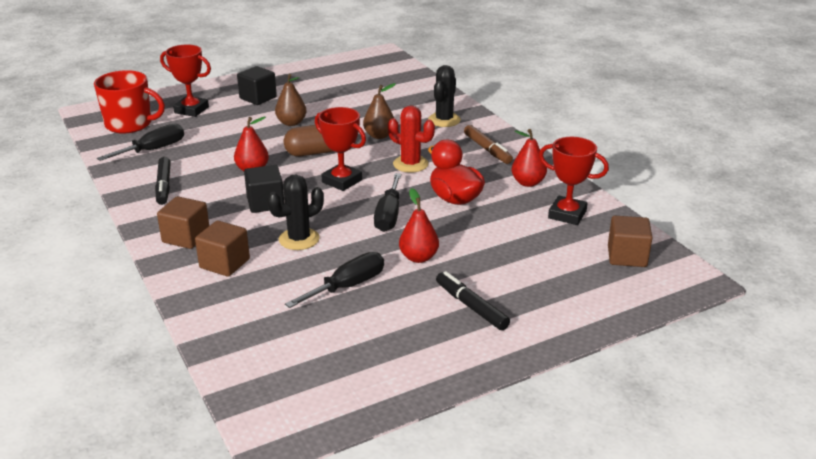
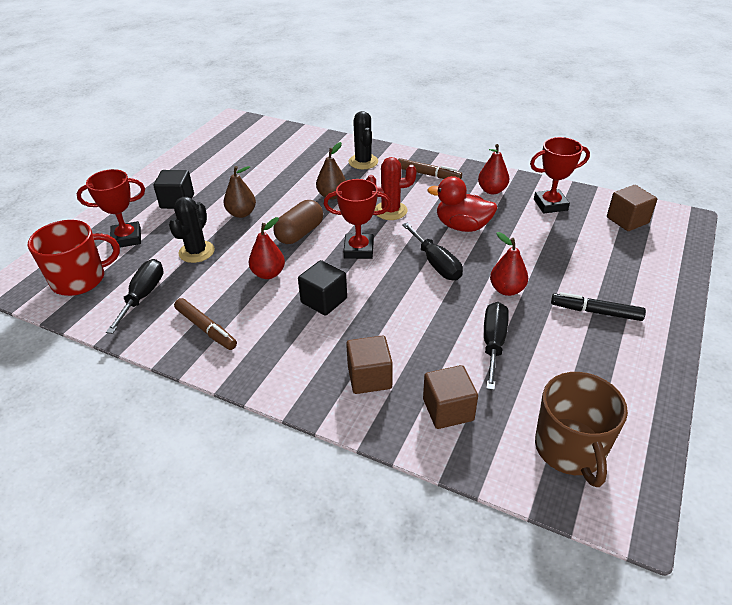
camera: 35 degrees left, 10 degrees up
black marker [155,157,171,205] -> brown marker [174,298,237,350]
brown cube [157,196,209,249] -> brown cube moved to [423,365,478,429]
black cactus [267,174,324,250] -> black cactus moved to [169,197,215,263]
none -> brown mug [535,372,628,487]

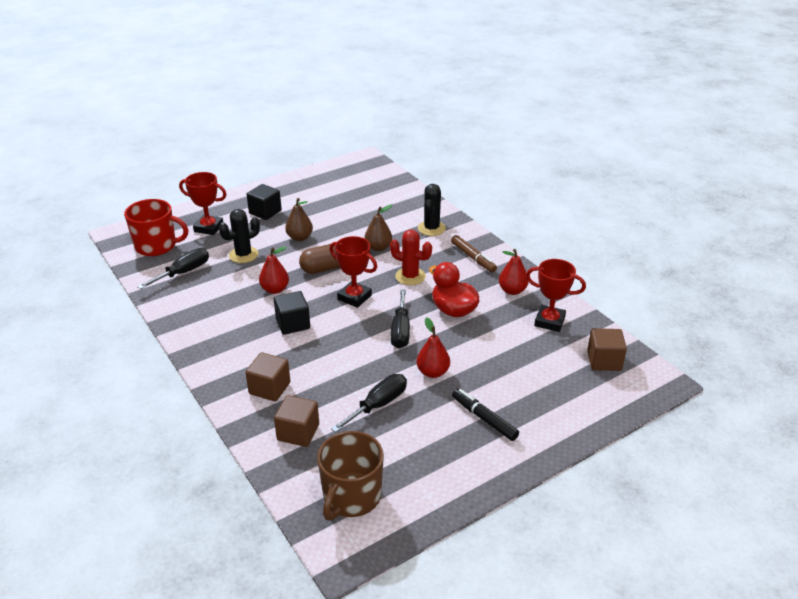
camera: 30 degrees right, 5 degrees down
brown marker [174,298,237,350] -> none

